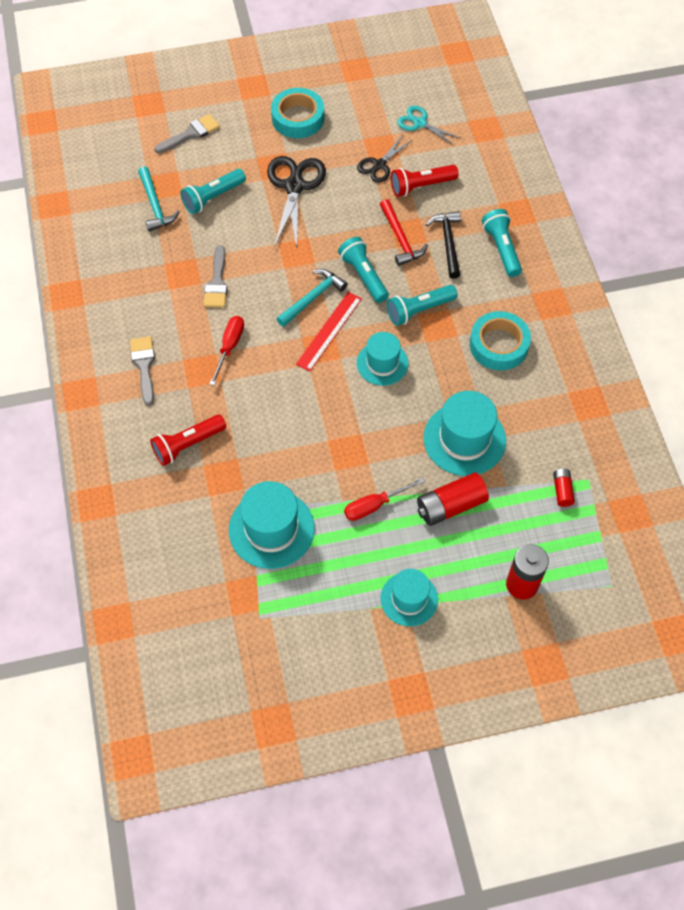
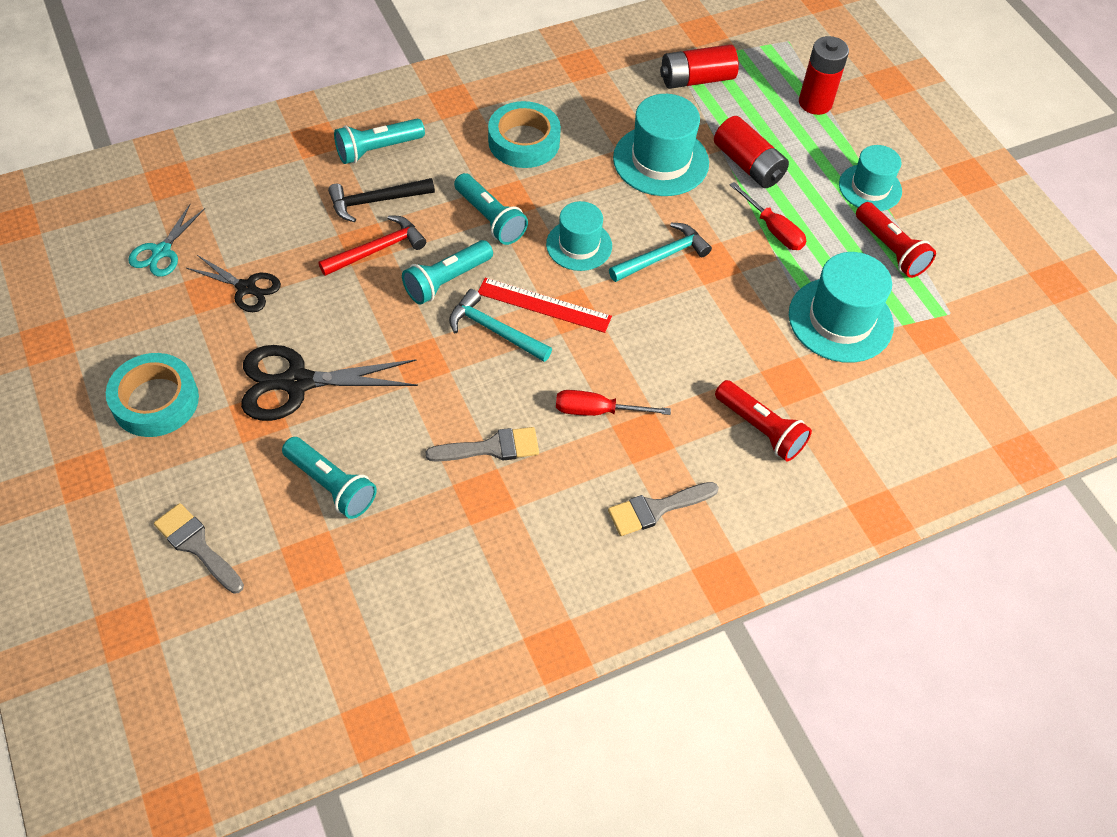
camera: 105 degrees left, 5 degrees down
turquoise hammer [138,166,180,231] -> turquoise hammer moved to [609,223,712,282]
red flashlight [391,165,458,197] -> red flashlight moved to [856,202,936,278]
red battery [553,469,575,507] -> red battery [660,44,739,89], size x1.85

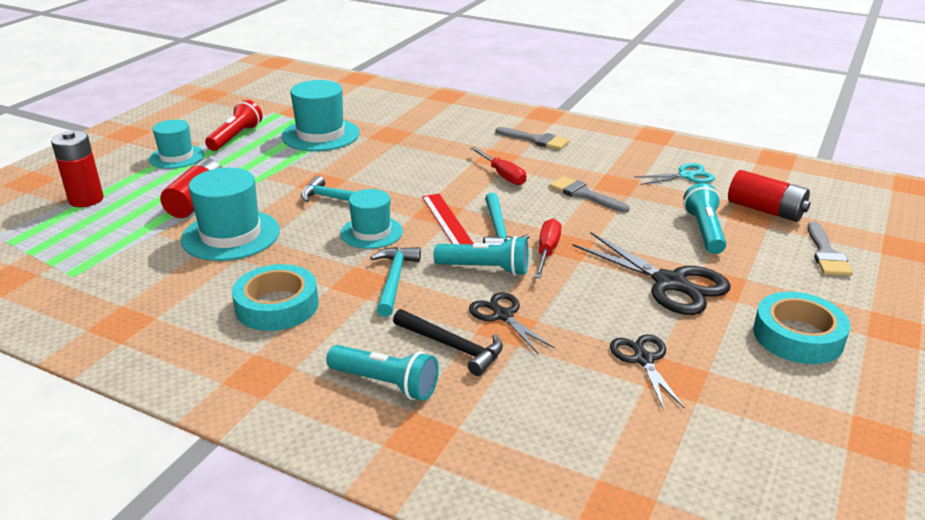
camera: 125 degrees left, 25 degrees down
turquoise scissors [128,204,205,277] -> turquoise scissors moved to [634,163,715,185]
red hammer [318,215,426,276] -> black scissors [469,292,555,354]
turquoise flashlight [454,173,528,245] -> turquoise hammer [370,247,421,317]
red battery [660,44,739,89] -> red battery moved to [728,170,811,222]
red flashlight [715,380,812,461] -> none
red screwdriver [730,182,806,250] -> red screwdriver moved to [534,219,562,278]

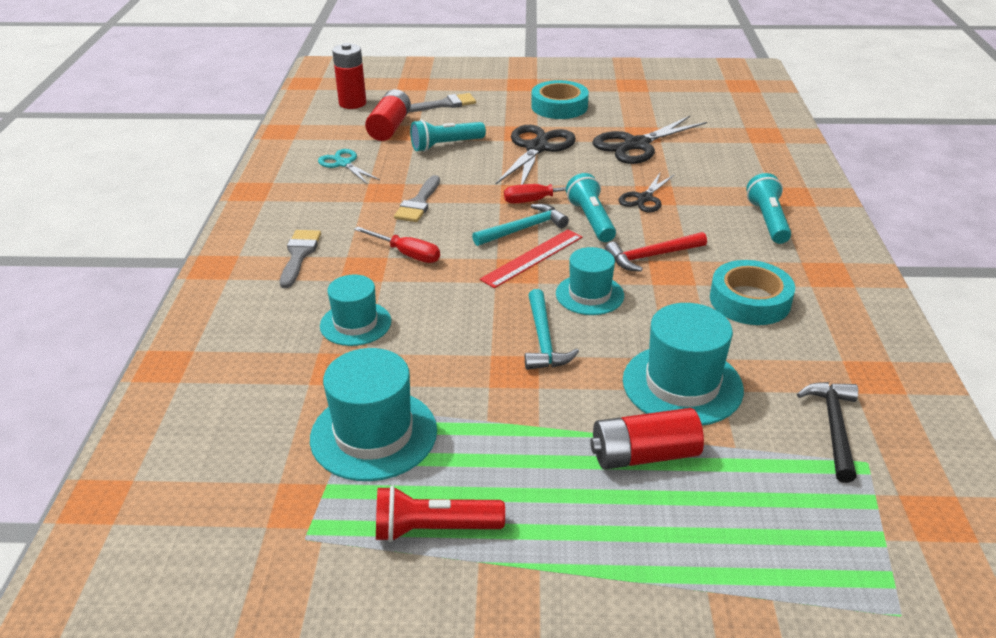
camera: 115 degrees left, 5 degrees up
red battery [51,131,104,207] -> red battery moved to [332,43,366,109]
turquoise hat [149,120,204,169] -> turquoise hat moved to [320,275,391,346]
turquoise hammer [370,247,421,317] -> red hammer [605,232,707,272]
black hammer [393,309,503,376] -> black hammer moved to [797,382,858,483]
red screwdriver [470,147,526,185] -> red screwdriver turned 90 degrees clockwise [354,227,440,263]
black scissors [610,334,685,410] -> black scissors [592,116,707,164], size x1.70

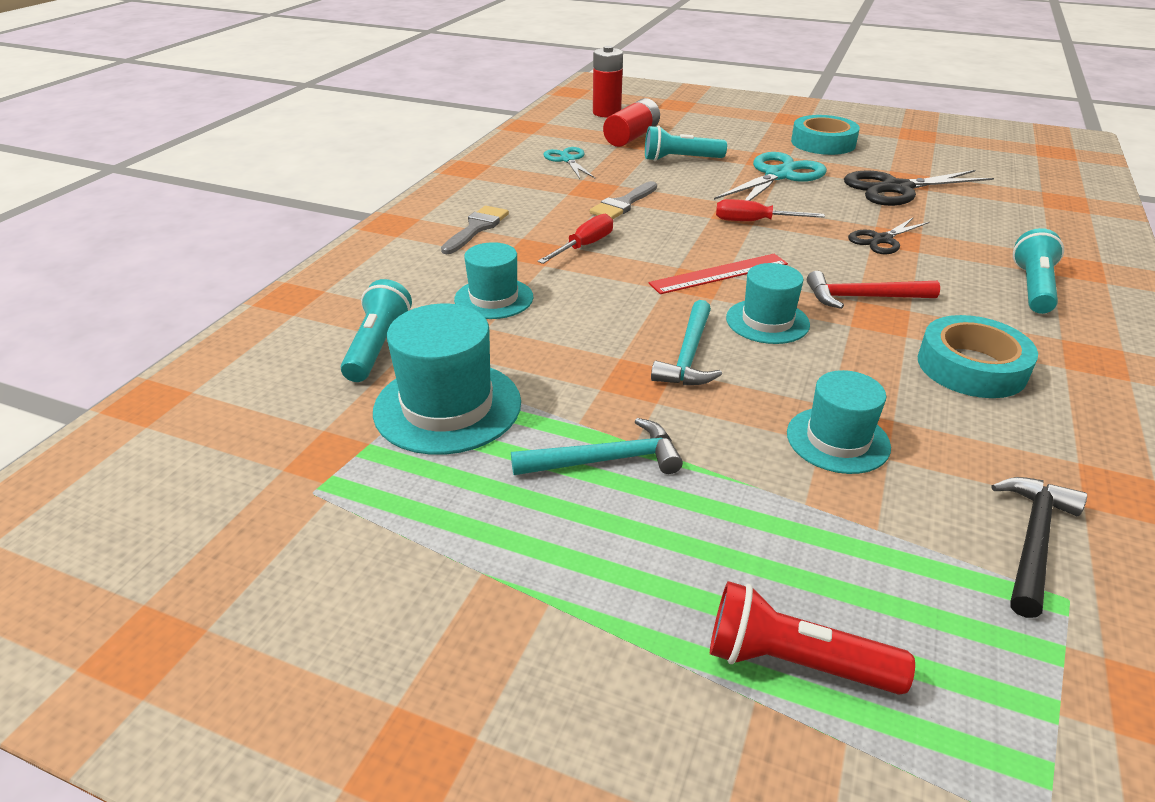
camera: 20 degrees right, 0 degrees up
red screwdriver [354,227,440,263] -> red screwdriver turned 105 degrees counterclockwise [537,214,613,264]
red flashlight [376,486,505,542] -> red flashlight moved to [710,581,915,695]
grey brush [409,93,476,112] -> none
turquoise hammer [472,204,569,246] -> turquoise hammer moved to [511,418,683,475]
black scissors [496,125,576,185] -> turquoise scissors [714,152,827,201]
turquoise flashlight [566,173,616,242] -> turquoise flashlight moved to [341,279,412,382]
red battery [590,408,704,469] -> none
turquoise hat [623,303,744,426] -> turquoise hat [787,370,891,474], size x0.65

